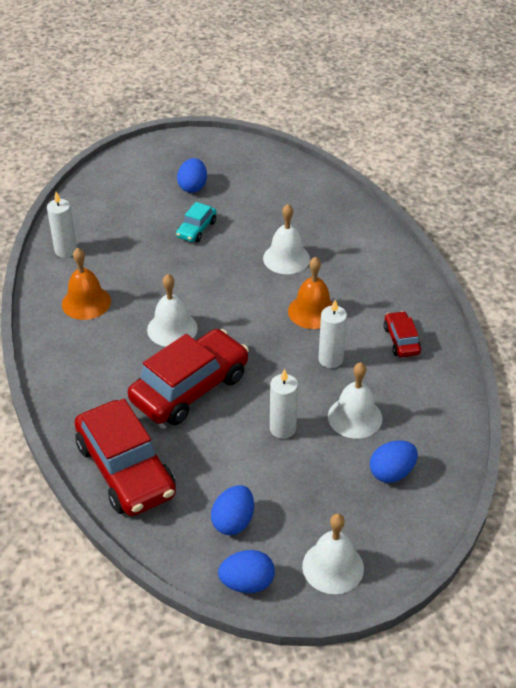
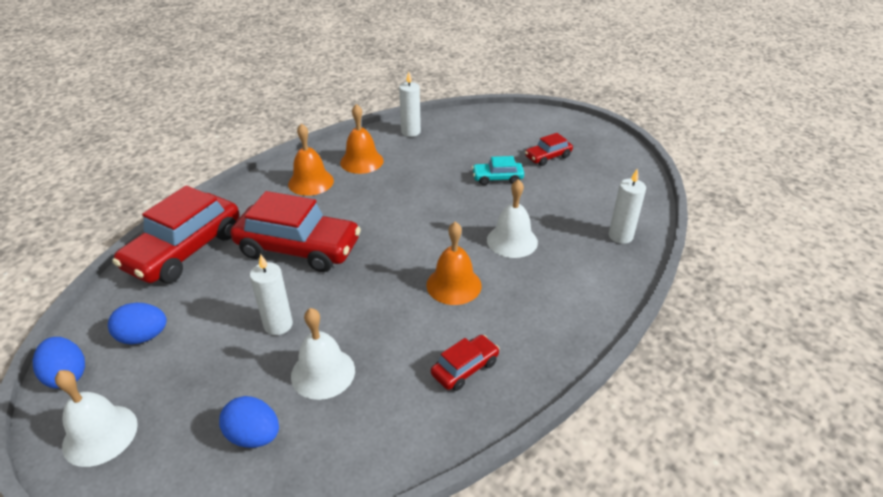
camera: 60 degrees right, 5 degrees down
white bell [147,274,198,347] -> none
blue egg [177,158,207,193] -> red car [525,133,573,166]
white candle [318,300,347,368] -> white candle moved to [609,169,646,244]
none -> orange bell [288,123,334,196]

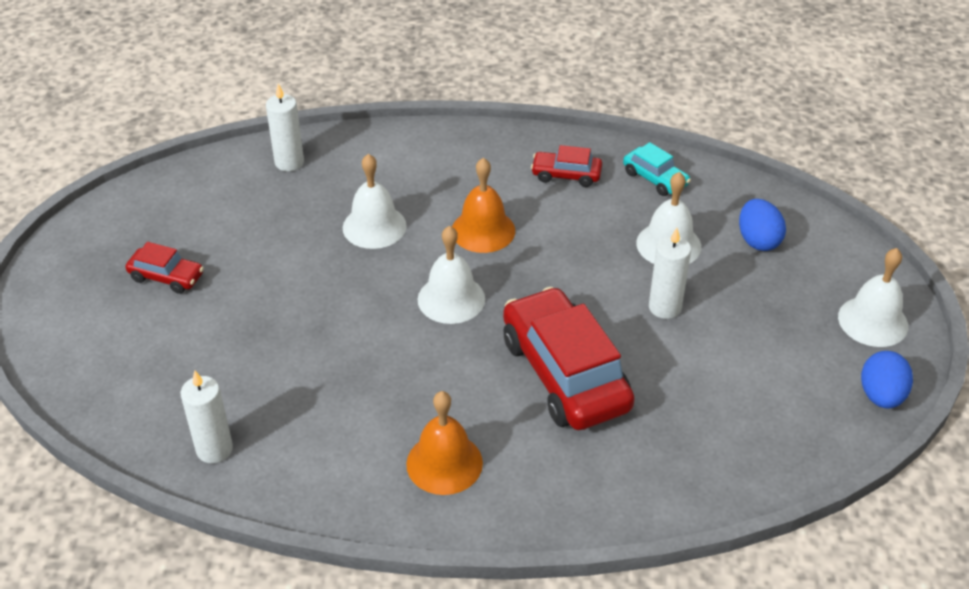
camera: 130 degrees left, 5 degrees up
blue egg [108,303,167,344] -> none
red car [112,185,239,283] -> none
orange bell [340,104,384,174] -> none
turquoise car [472,156,524,185] -> turquoise car moved to [623,142,691,196]
none -> white bell [418,226,485,324]

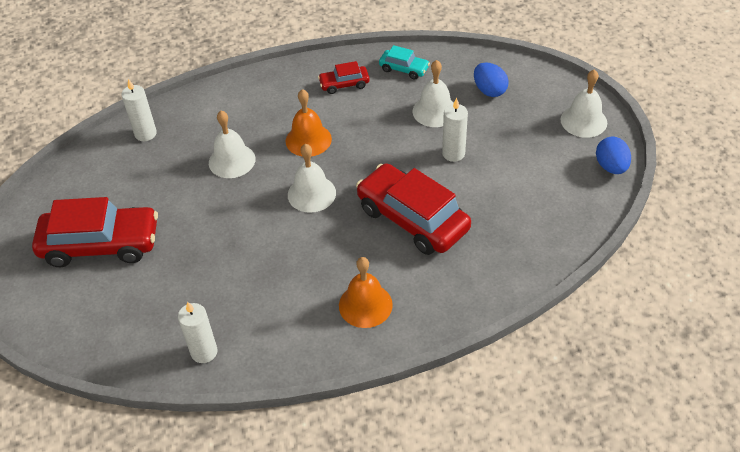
camera: 20 degrees left, 5 degrees up
red car [126,242,204,294] -> red car [32,197,158,267], size x2.09

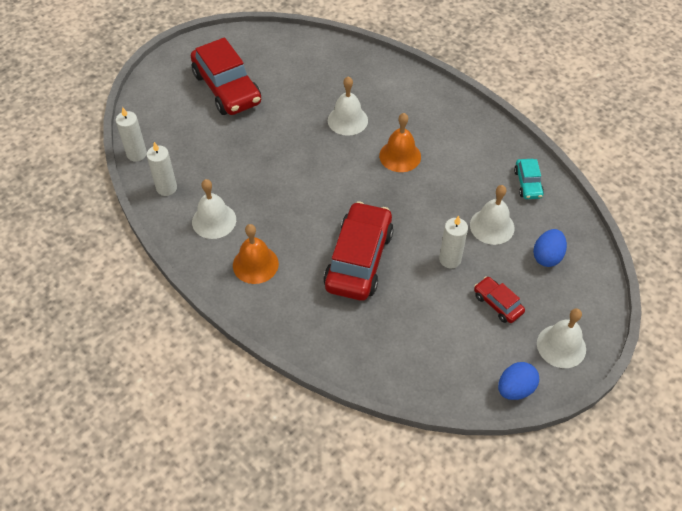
camera: 60 degrees right, 5 degrees up
white candle [121,79,157,141] -> white candle moved to [116,107,147,162]
white bell [288,144,336,213] -> white bell moved to [192,179,236,239]
red car [318,61,370,94] -> red car moved to [474,276,525,323]

